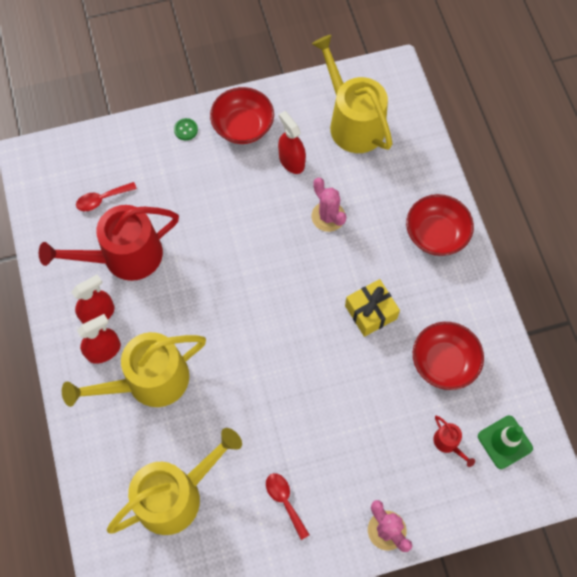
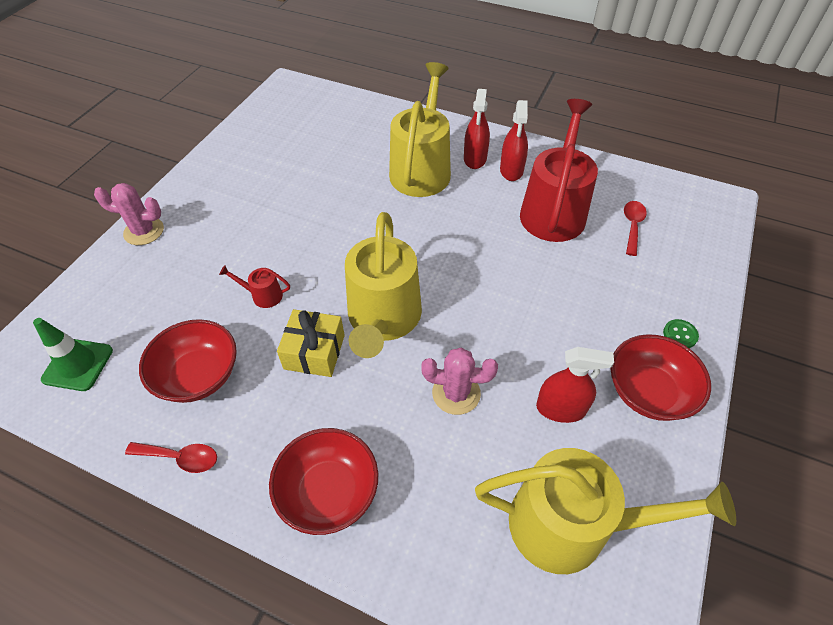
camera: 130 degrees right, 15 degrees down
yellow watering can [107,428,242,535] -> yellow watering can moved to [345,212,422,358]
red spoon [266,473,310,540] -> red spoon moved to [125,442,217,473]
red watering can [433,416,475,467] -> red watering can moved to [219,265,290,308]

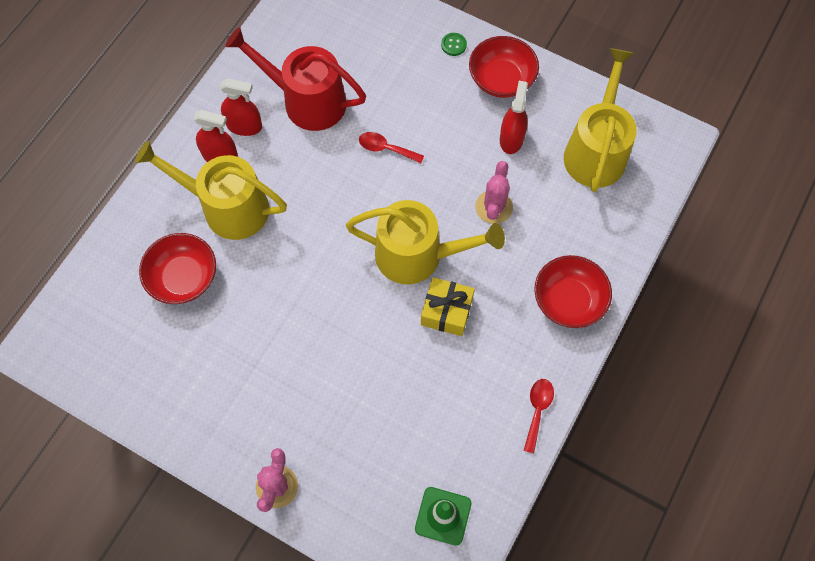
camera: 85 degrees left, 15 degrees up
red bowl [139,319,237,403] -> red bowl moved to [139,233,216,304]
red watering can [219,265,290,308] -> none
red spoon [624,201,647,256] -> red spoon moved to [359,132,424,163]

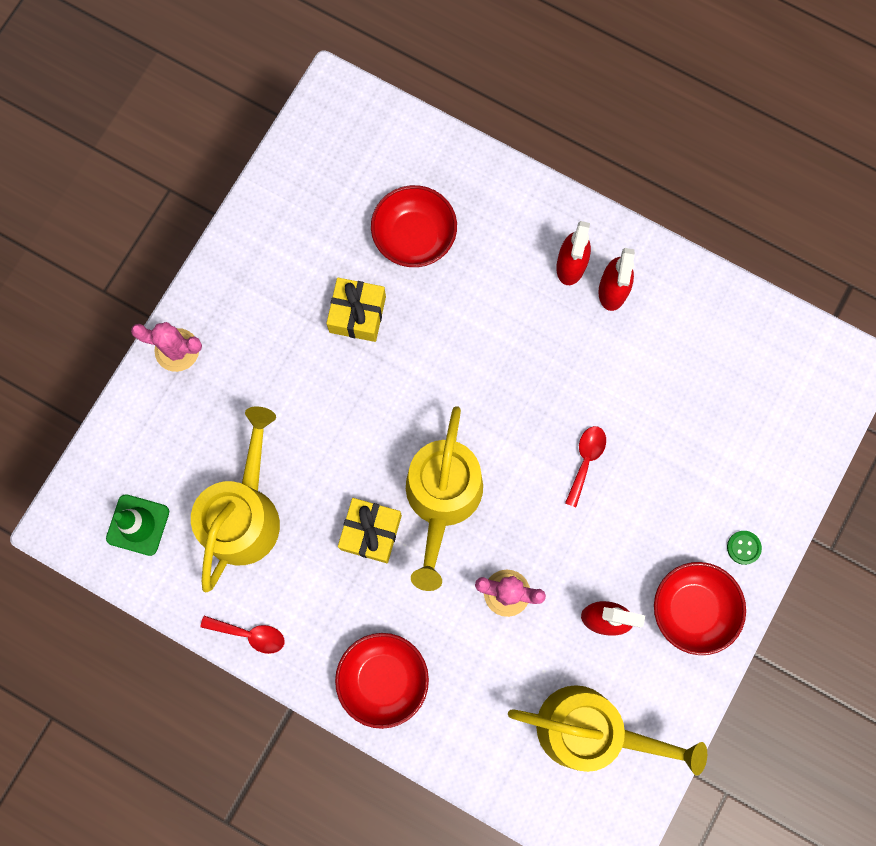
camera: 90 degrees right, 10 degrees up
yellow watering can [135,141,287,240] -> yellow watering can moved to [191,407,280,592]
red watering can [225,27,366,131] -> none
none -> yellow gift [326,278,386,342]

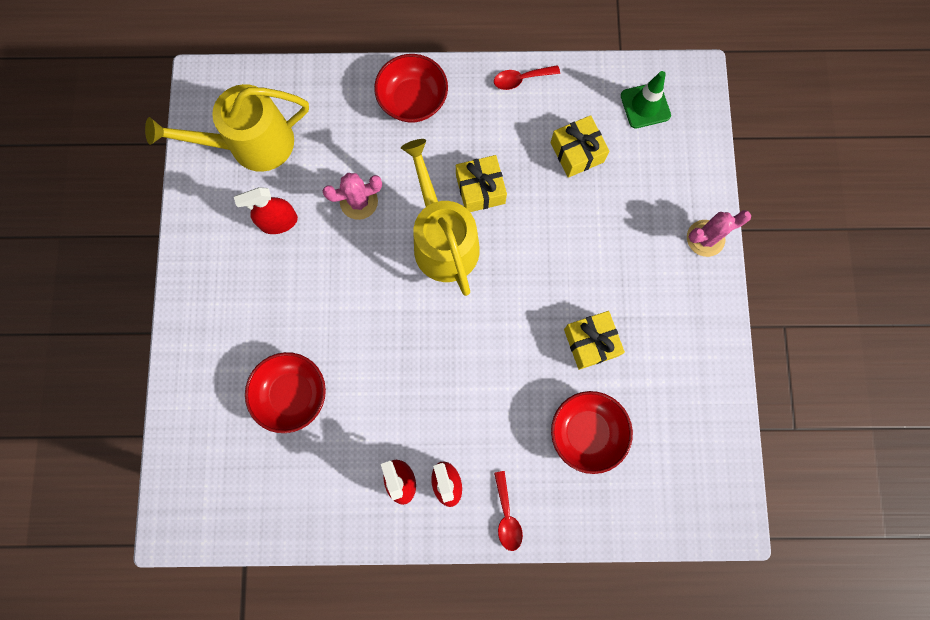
camera: 150 degrees right, 0 degrees up
yellow watering can [191,407,280,592] -> yellow gift [551,115,609,178]
red spoon [565,426,606,507] -> red spoon moved to [494,471,523,551]
red bowl [654,562,746,655] -> red bowl moved to [245,352,326,433]
green button [727,531,762,565] -> none

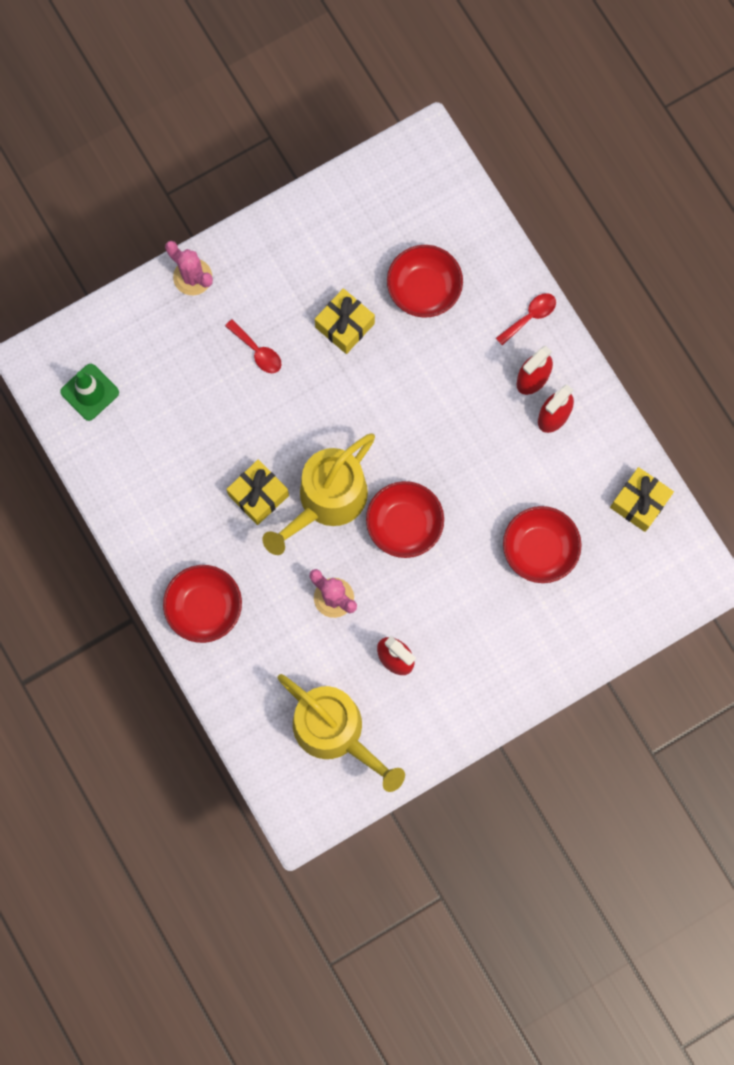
camera: 120 degrees left, 0 degrees up
red spoon [494,65,560,90] -> red spoon moved to [225,319,282,373]
yellow gift [551,115,609,178] -> yellow gift moved to [610,467,674,532]
none -> red bowl [366,481,444,558]

